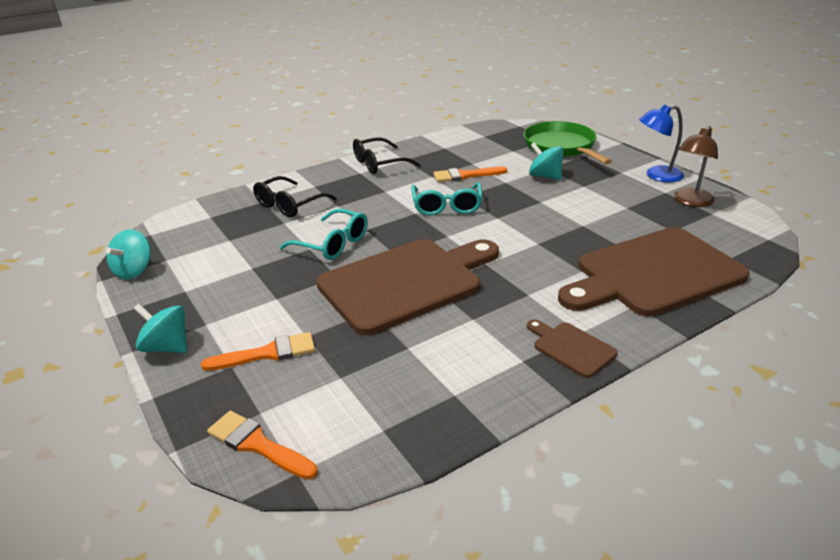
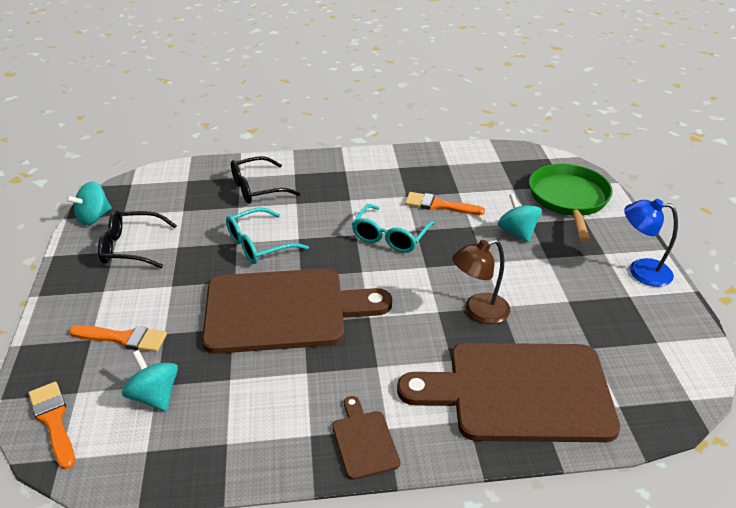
camera: 25 degrees right, 5 degrees up
turquoise spinning top [133,304,187,353] -> turquoise spinning top moved to [122,350,178,411]
turquoise glasses [280,209,368,260] -> turquoise glasses turned 90 degrees clockwise [226,207,309,264]
black glasses [353,137,421,174] -> black glasses moved to [98,210,177,268]
brown lamp [674,126,718,207] -> brown lamp moved to [452,239,510,324]

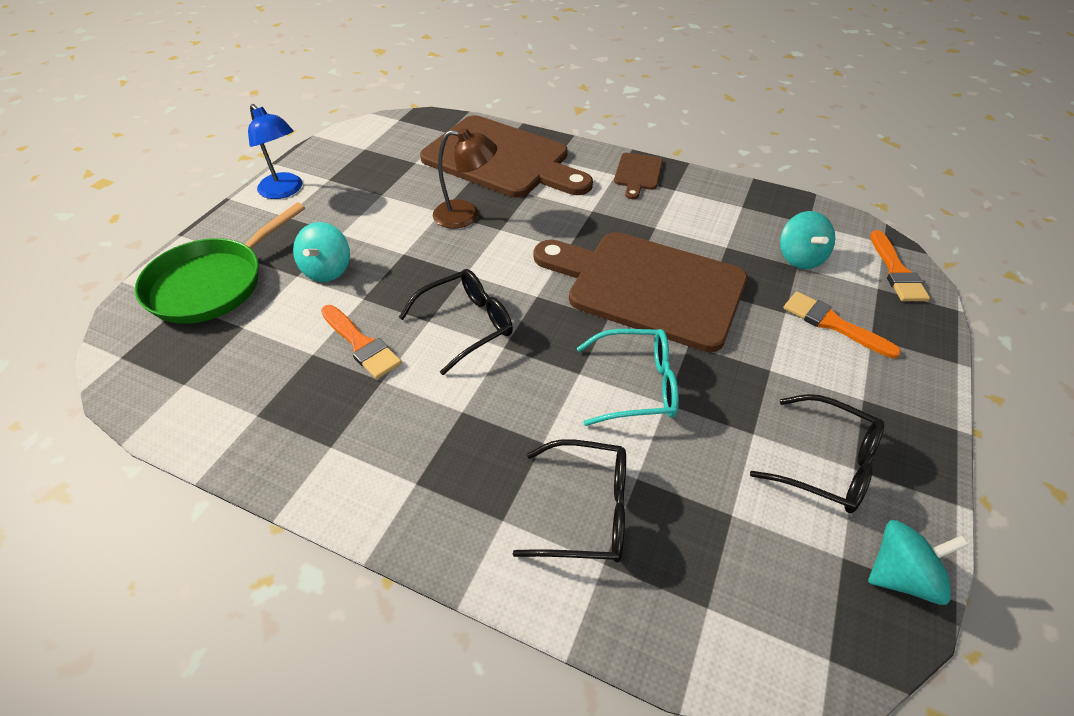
camera: 150 degrees left, 10 degrees up
turquoise glasses [352,204,435,253] -> black glasses [399,269,513,375]

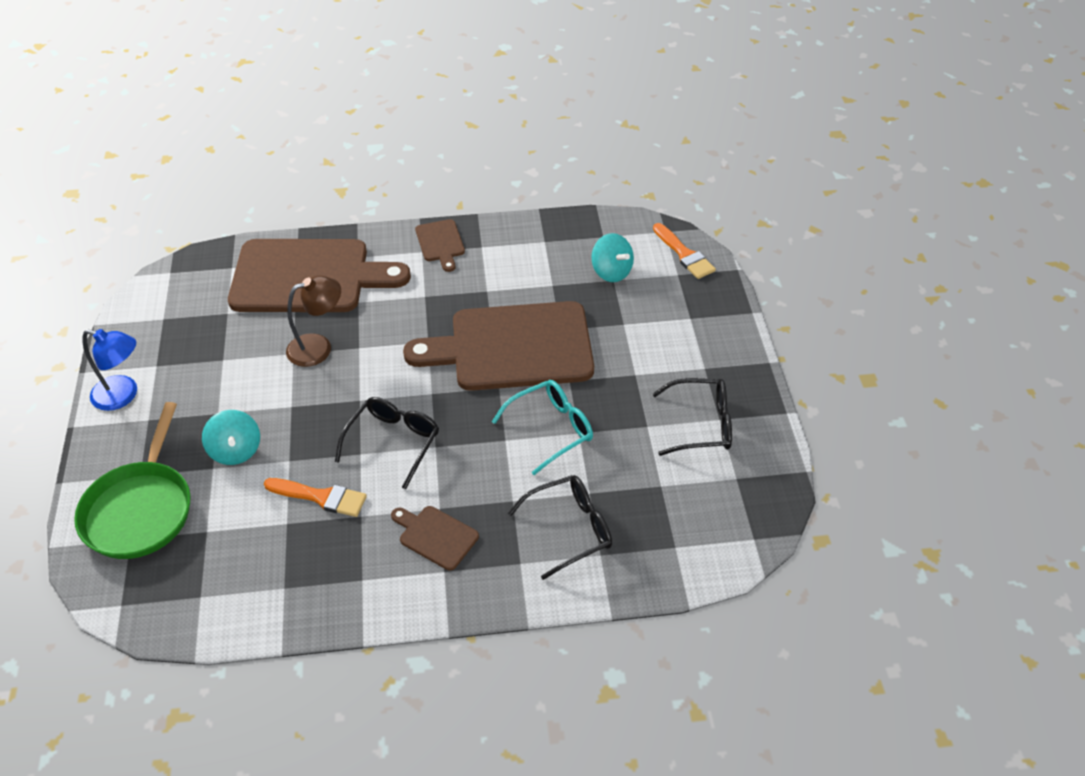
camera: 30 degrees left, 0 degrees up
orange brush [783,291,901,358] -> none
turquoise spinning top [868,520,968,605] -> none
none -> brown cutting board [391,506,479,571]

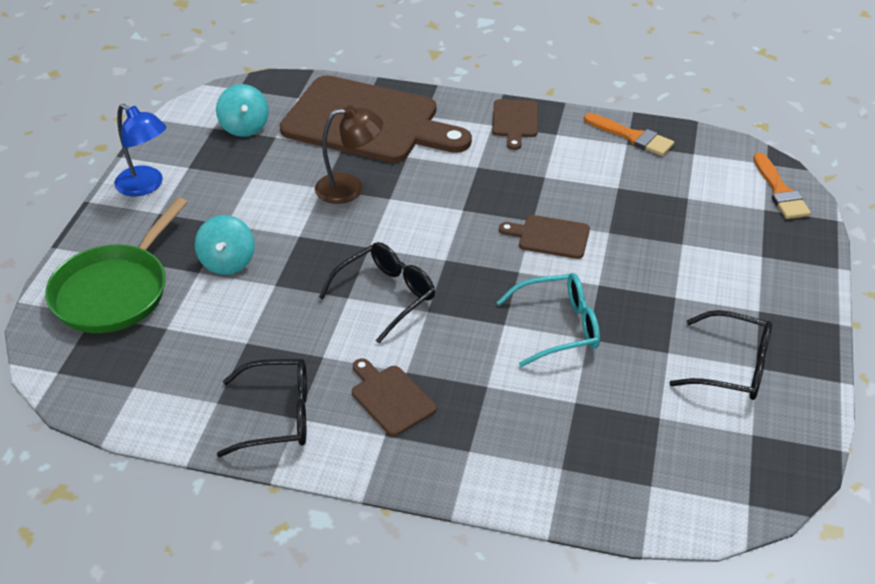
camera: 20 degrees right, 5 degrees down
orange brush [264,478,367,517] -> orange brush moved to [584,113,674,156]
brown cutting board [403,301,594,391] -> brown cutting board [499,215,590,259], size x0.43
black glasses [508,475,612,580] -> black glasses moved to [217,359,307,457]
turquoise spinning top [591,233,634,282] -> turquoise spinning top moved to [216,84,269,137]

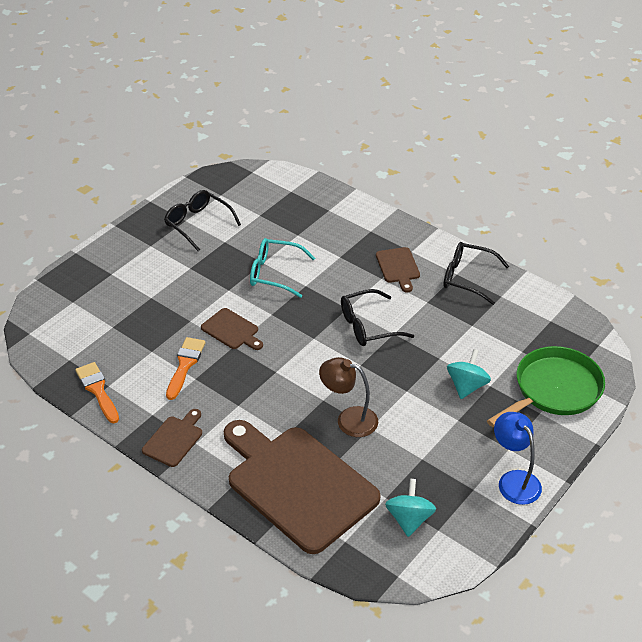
camera: 155 degrees left, 0 degrees up
orange brush [753,153,811,219] -> orange brush moved to [166,337,205,400]

